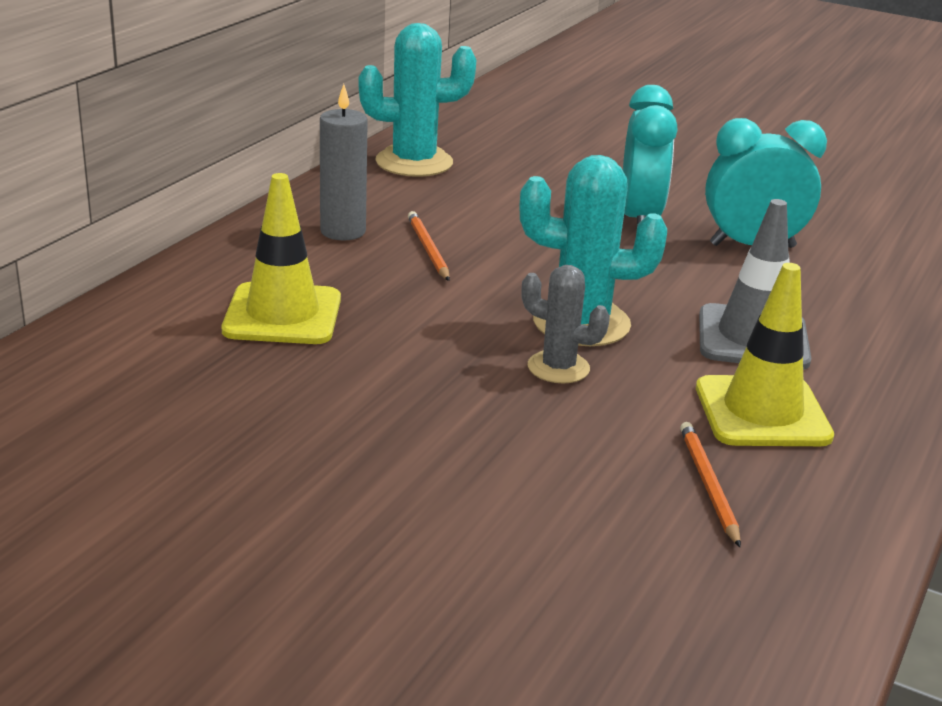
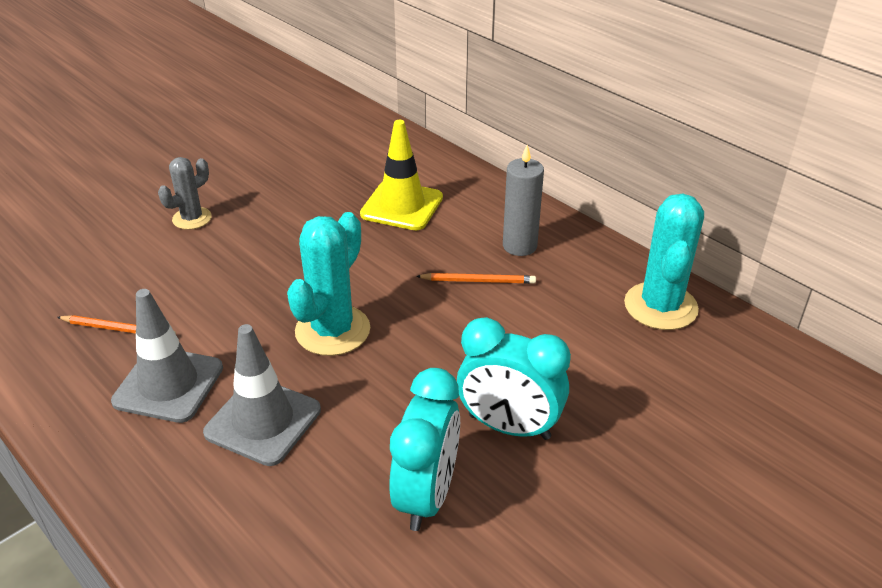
camera: 110 degrees right, 10 degrees up
grey cactus [521,265,610,383] -> grey cactus moved to [158,157,212,230]
yellow traffic cone [696,263,834,446] -> grey traffic cone [111,289,223,423]

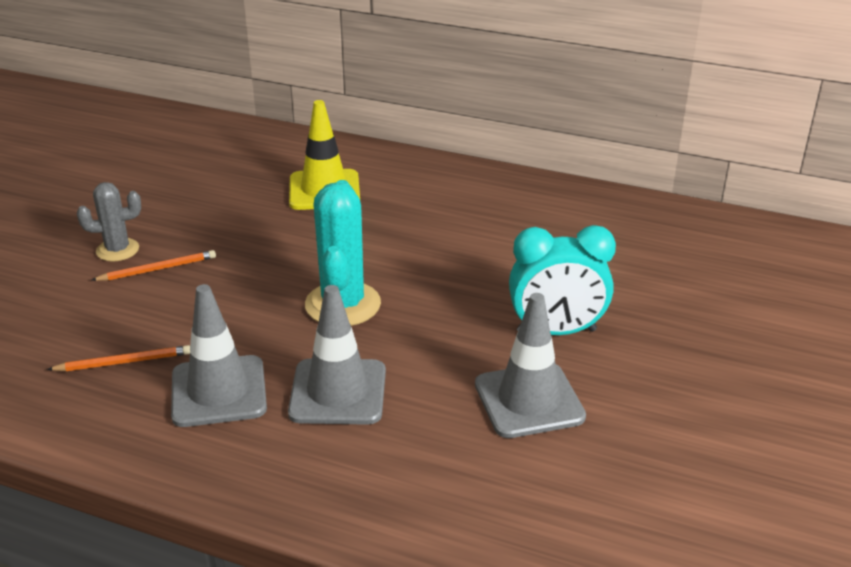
camera: 25 degrees left, 5 degrees down
grey cactus [158,157,212,230] -> grey cactus turned 60 degrees clockwise [77,182,141,262]
turquoise clock [389,368,460,531] -> grey traffic cone [475,293,586,438]
orange pencil [416,273,536,284] -> orange pencil moved to [92,250,216,281]
grey candle [503,145,544,256] -> none
turquoise cactus [624,194,704,330] -> none

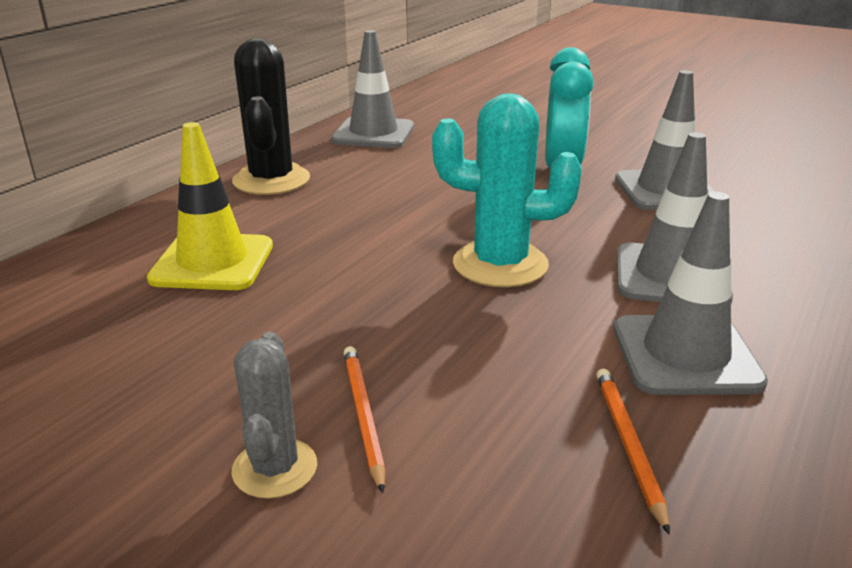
camera: 80 degrees left, 5 degrees down
none -> black cactus [232,38,310,195]
none -> grey traffic cone [331,30,414,148]

